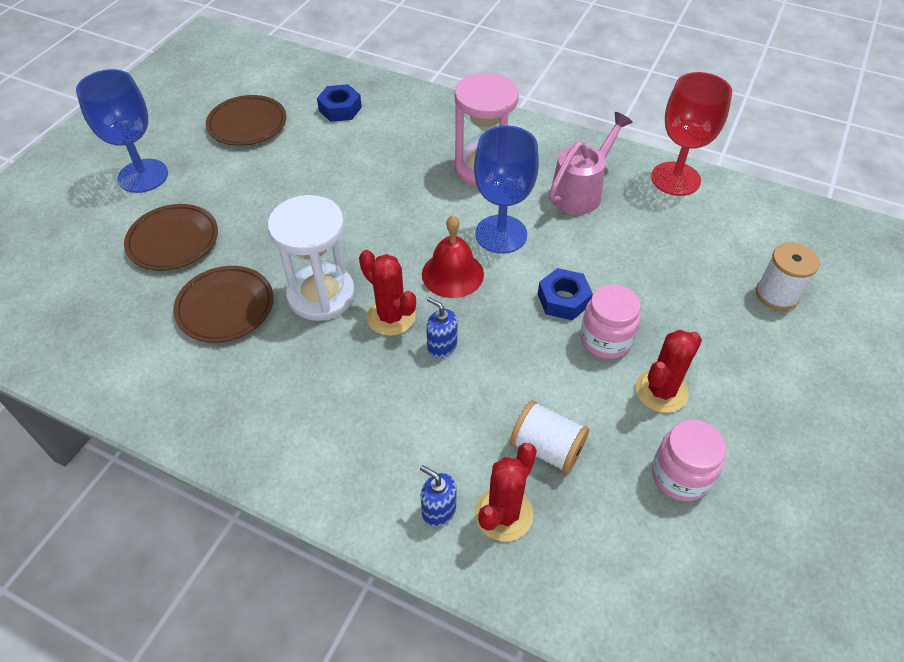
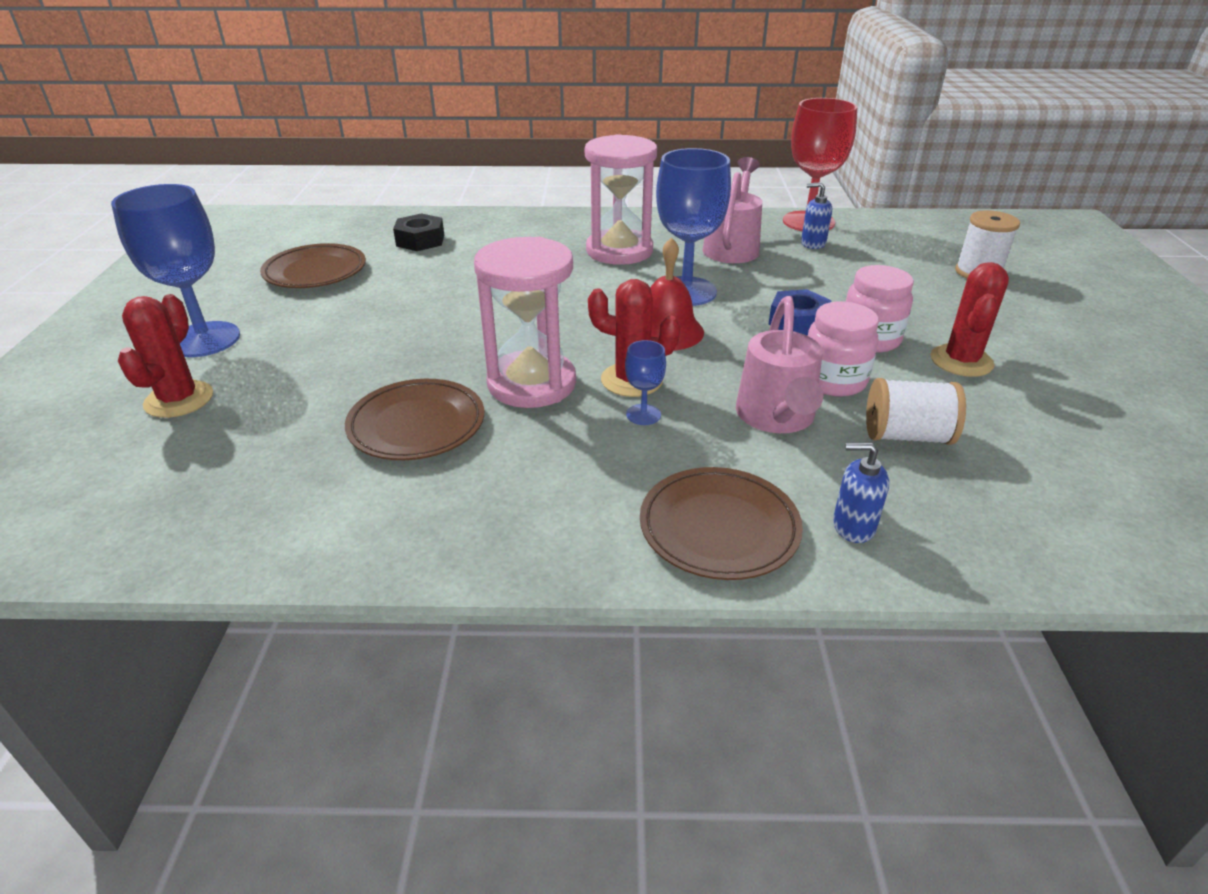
camera: 25 degrees left, 15 degrees down
brown plate [124,204,218,271] -> brown plate moved to [640,467,803,580]
white hourglass [268,195,355,321] -> pink hourglass [474,237,576,408]
blue nut [317,84,362,122] -> black nut [393,213,444,251]
blue soap dispenser [426,297,458,358] -> blue soap dispenser moved to [801,182,832,249]
red cactus [475,443,537,542] -> red cactus moved to [118,294,213,418]
pink jar [652,419,726,501] -> pink jar moved to [808,301,879,397]
none -> blue goblet [625,340,666,425]
none -> pink watering can [736,296,823,433]

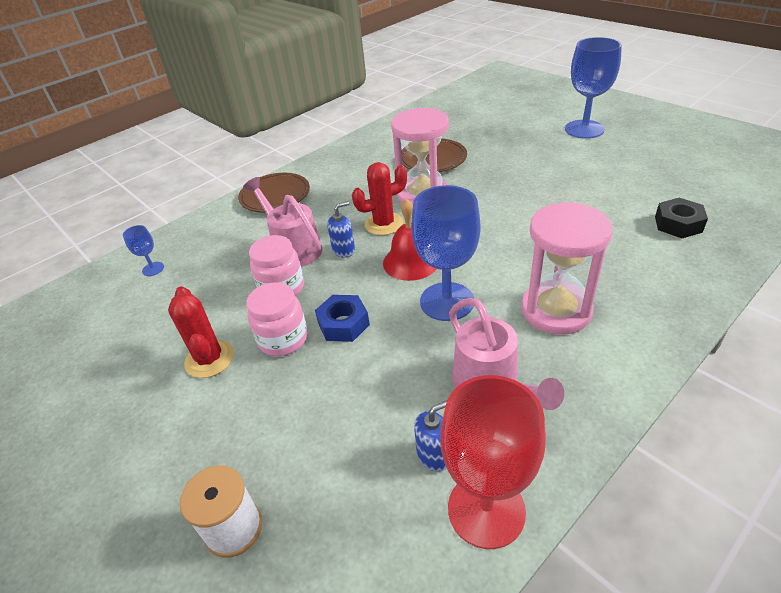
camera: 140 degrees right, 5 degrees up
red cactus [118,294,213,418] -> none
brown plate [260,243,366,288] -> none
blue goblet [625,340,666,425] -> blue goblet moved to [123,225,164,276]
blue soap dispenser [833,443,889,543] -> blue soap dispenser moved to [327,201,355,258]
white spool [866,378,966,445] -> none

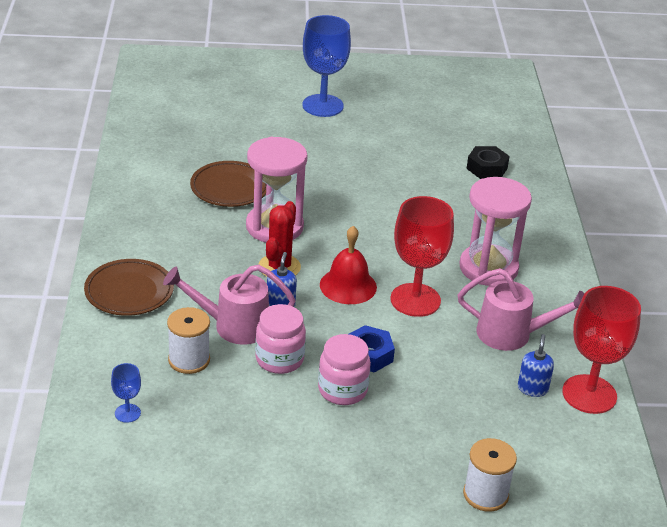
camera: 55 degrees left, 5 degrees down
red cactus [168,286,234,378] -> none
blue goblet [411,185,480,321] -> red goblet [390,196,454,317]
none -> white spool [167,307,210,374]

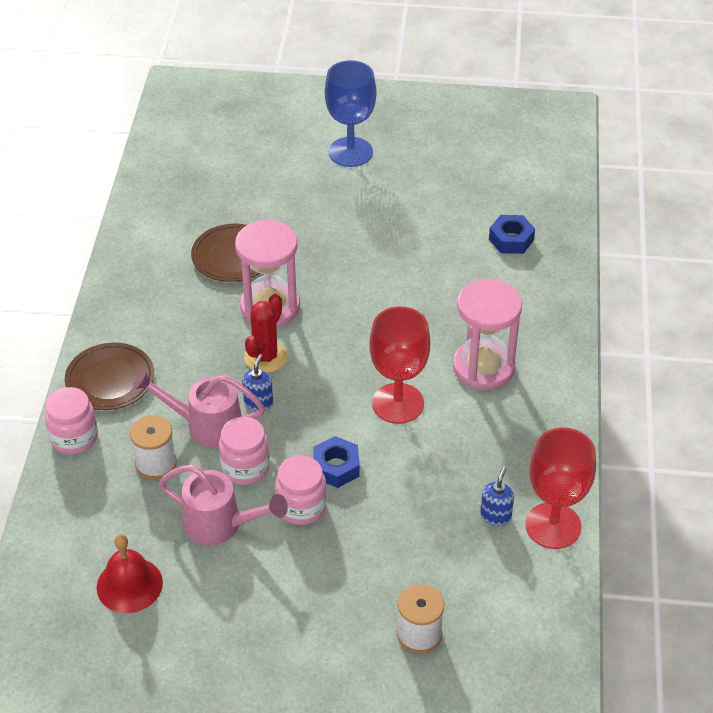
camera: 10 degrees right, 10 degrees up
blue goblet [111,363,141,423] -> none
red bell [320,226,377,304] -> red bell moved to [97,534,163,613]
pink watering can [458,268,584,351] -> pink watering can moved to [159,464,288,545]
black nut [466,146,510,179] -> blue nut [489,215,535,254]
none -> pink jar [45,387,98,454]

